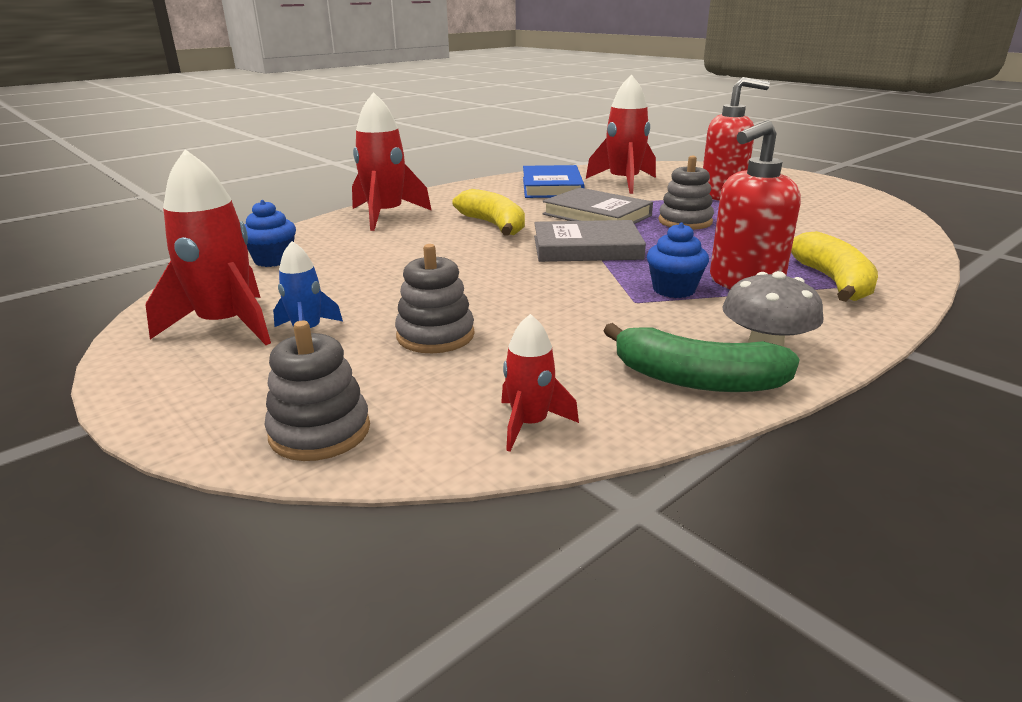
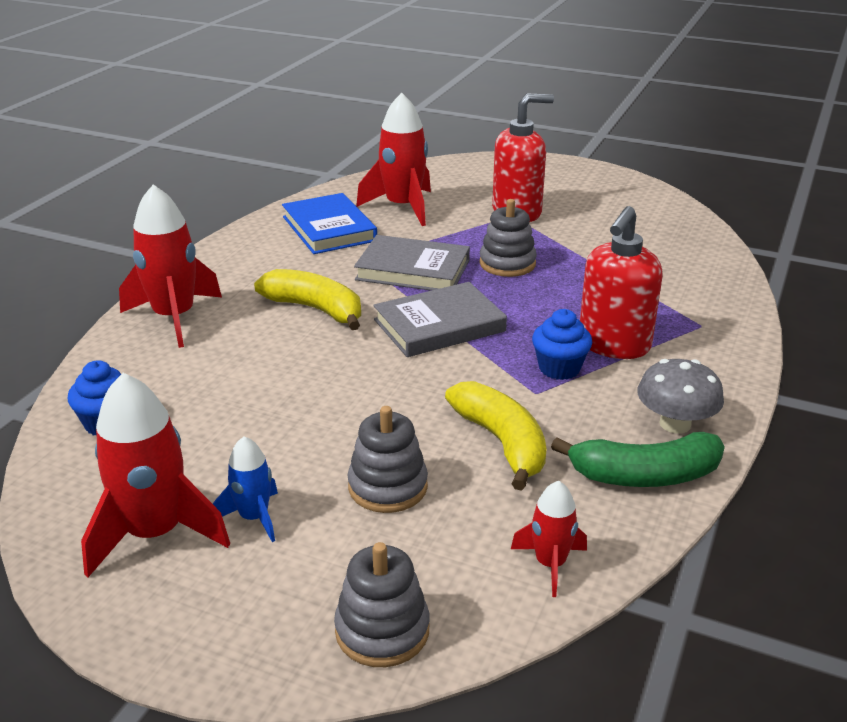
camera: 25 degrees left, 5 degrees up
yellow banana [791,231,878,302] -> yellow banana moved to [445,381,547,491]

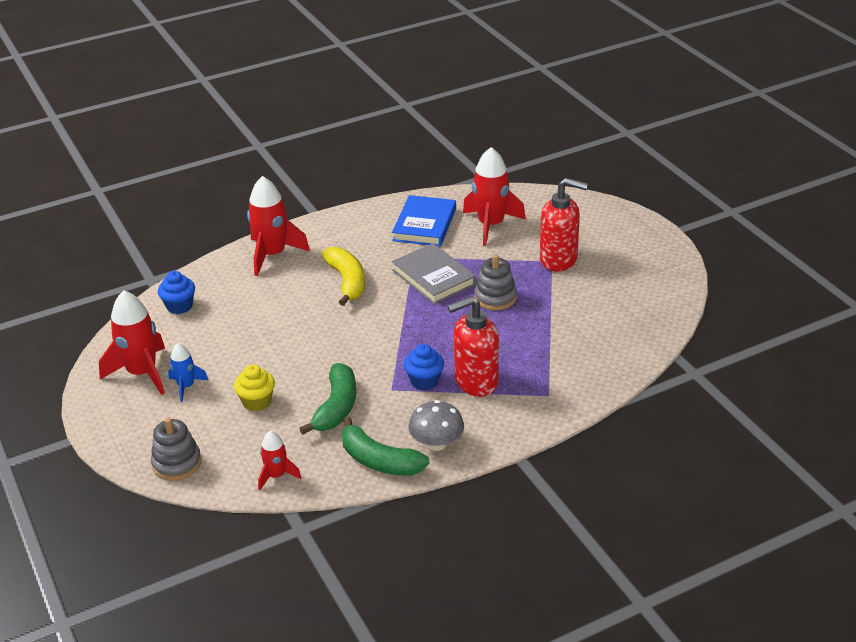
camera: 40 degrees right, 5 degrees up
grey stacking toy [348,406,428,513] -> yellow cupcake [234,365,275,411]
grey book [373,282,507,357] -> none
yellow banana [445,381,547,491] -> green banana [299,363,356,435]

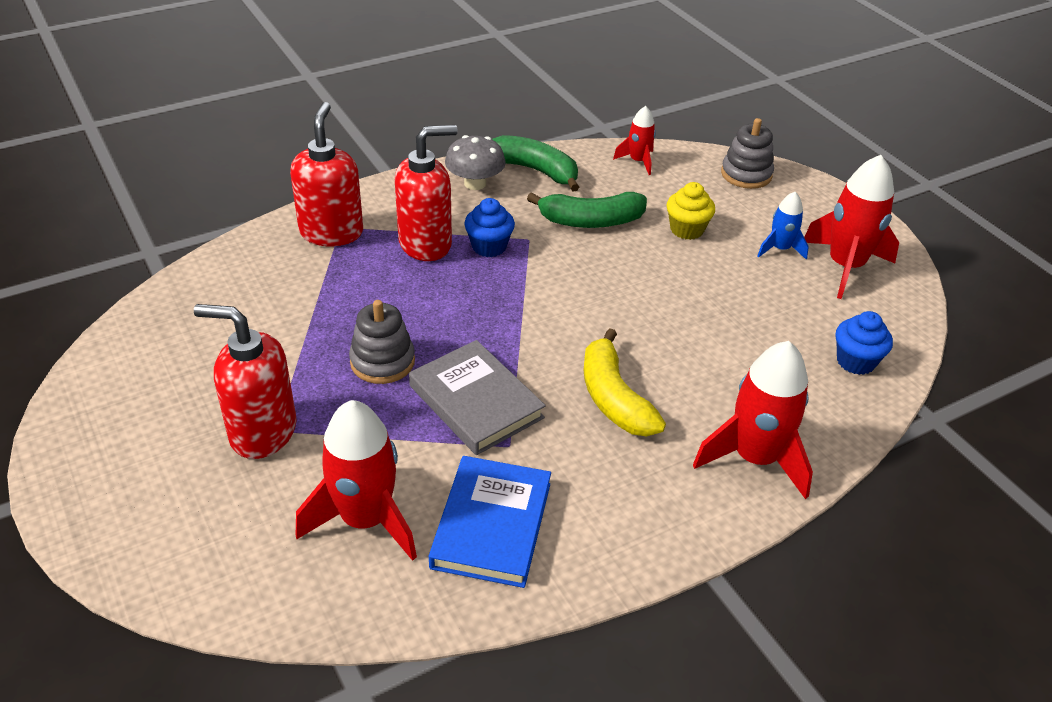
camera: 175 degrees right, 5 degrees up
green banana [299,363,356,435] -> green banana turned 105 degrees counterclockwise [527,192,647,228]
none -> red soap dispenser [290,102,363,246]

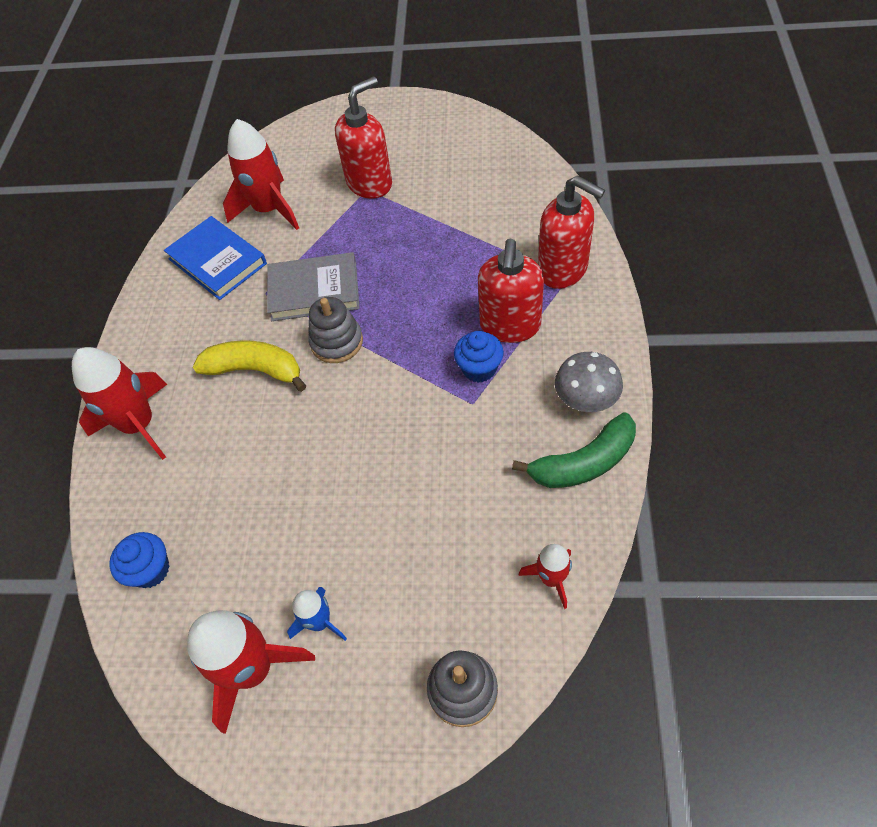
camera: 130 degrees right, 15 degrees up
grey stacking toy [349,300,415,384] -> grey stacking toy moved to [308,297,363,363]
green banana [527,192,647,228] -> none
yellow cupcake [667,182,715,240] -> none

